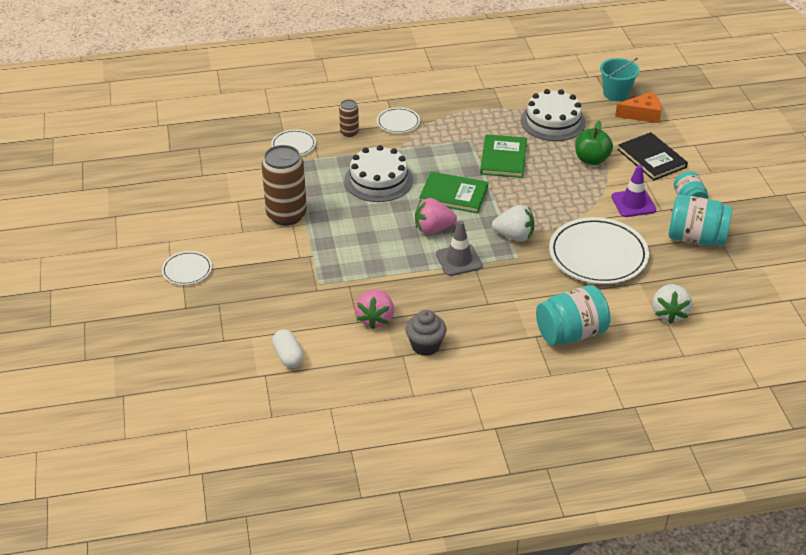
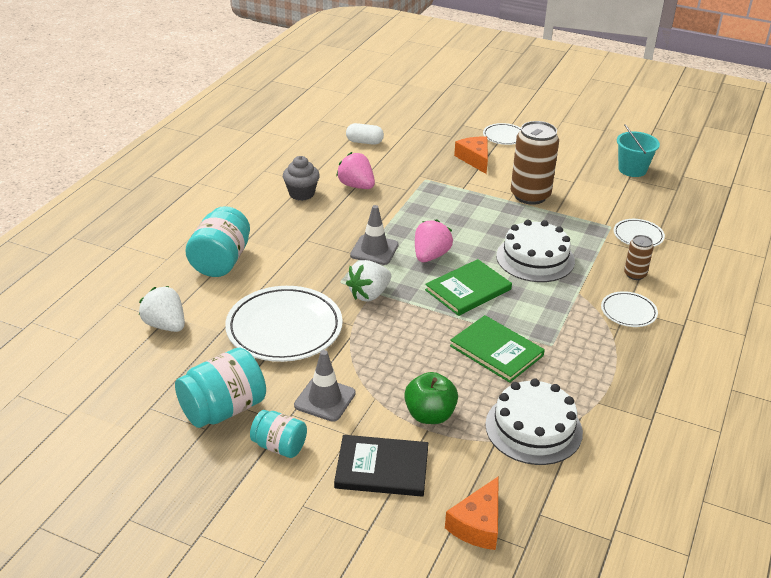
camera: 125 degrees right, 5 degrees down
turquoise bucket [600,58,639,101] -> turquoise bucket moved to [617,124,660,177]
purple traffic cone [611,165,656,217] -> grey traffic cone [294,350,356,422]
none -> orange cheese [454,137,488,174]

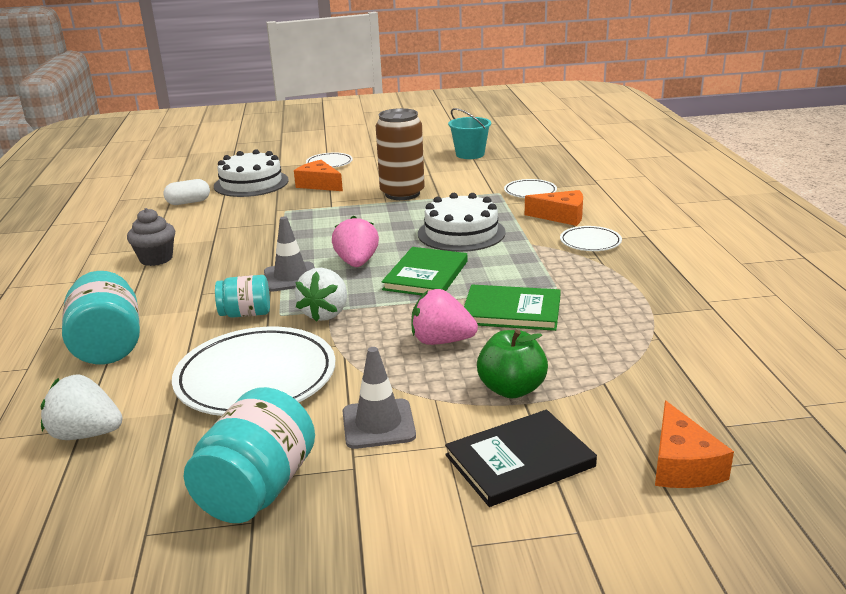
camera: 30 degrees left, 10 degrees down
turquoise jar [250,410,307,458] -> turquoise jar moved to [215,275,270,318]
pink strawberry [336,152,375,189] -> pink strawberry moved to [411,289,478,345]
white cake [485,378,583,465] -> white cake moved to [214,149,289,197]
brown can [624,235,654,280] -> orange cheese [525,190,583,226]

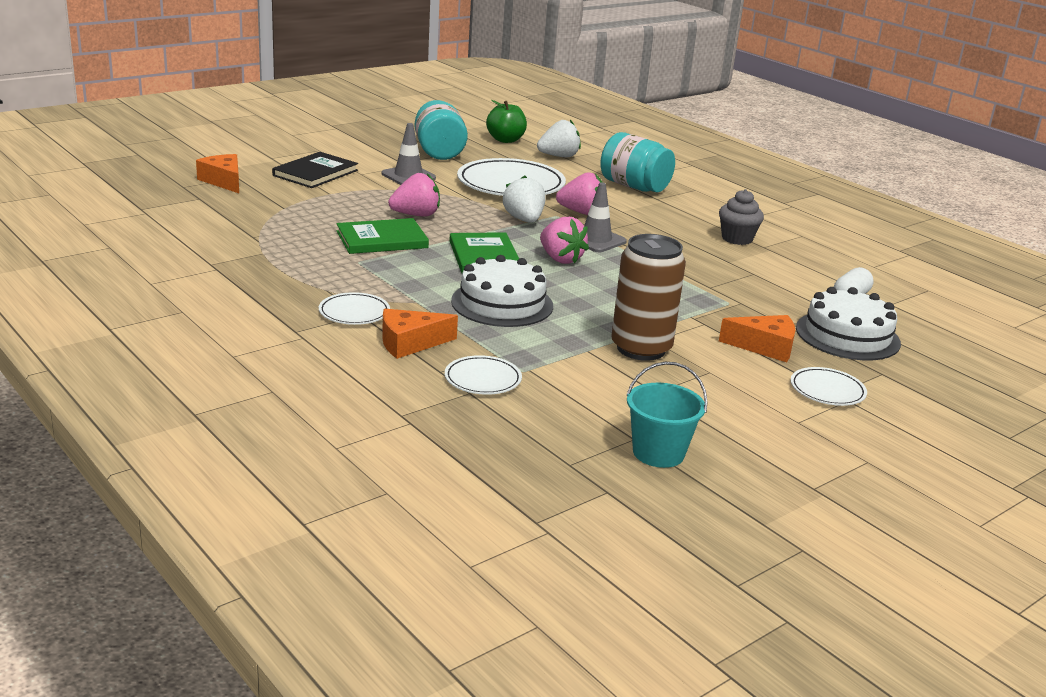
camera: 145 degrees right, 0 degrees up
turquoise jar [215,275,270,318] -> pink strawberry [556,172,603,215]
green apple [477,330,548,399] -> green apple moved to [486,100,527,143]

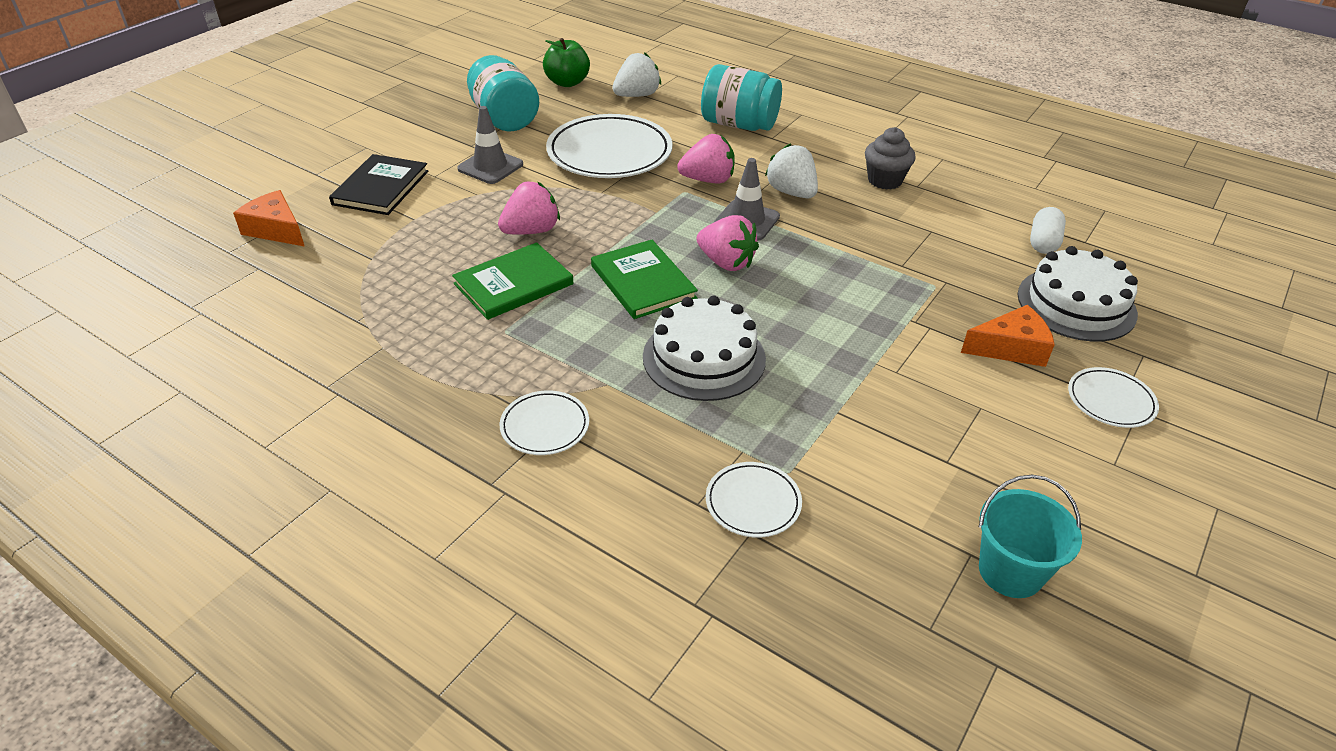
camera: 15 degrees left, 15 degrees up
orange cheese [382,309,458,359] -> none
white strawberry [503,176,545,223] -> white strawberry moved to [765,143,818,198]
brown can [611,234,686,361] -> none

